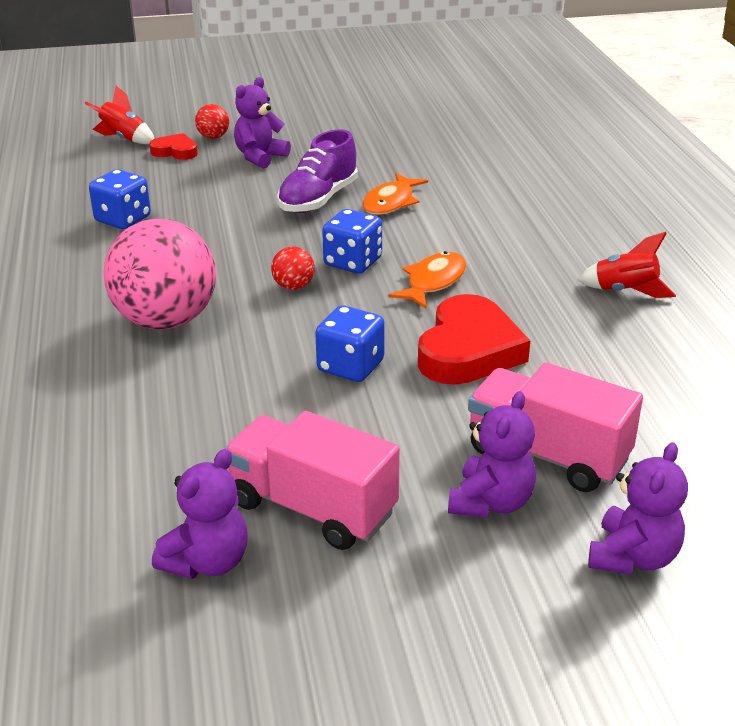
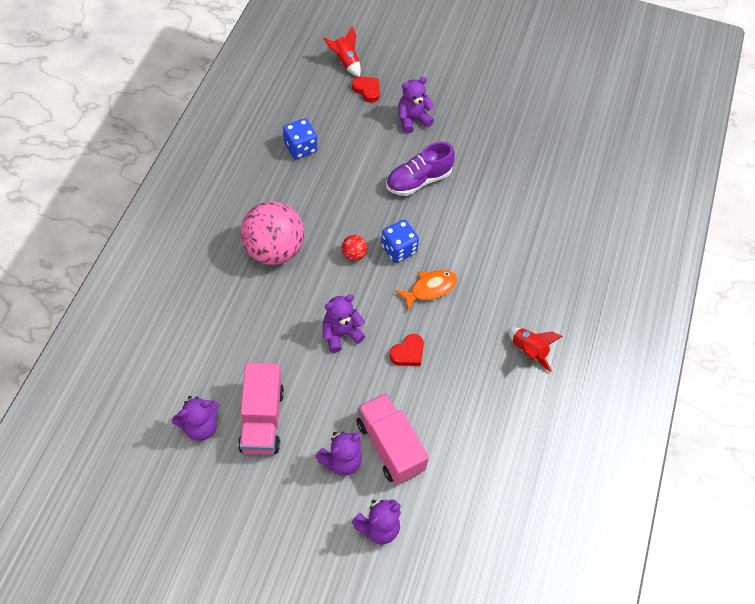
camera: 25 degrees right, 25 degrees up
red ball [195,104,229,139] -> none
pink truck [225,411,400,550] -> pink truck turned 150 degrees counterclockwise [238,362,284,455]
blue dice [315,306,385,382] -> purple teddy bear [323,294,365,353]
orange fish [362,173,428,215] -> none
red heart [418,294,530,385] -> red heart [389,334,424,366], size x0.52

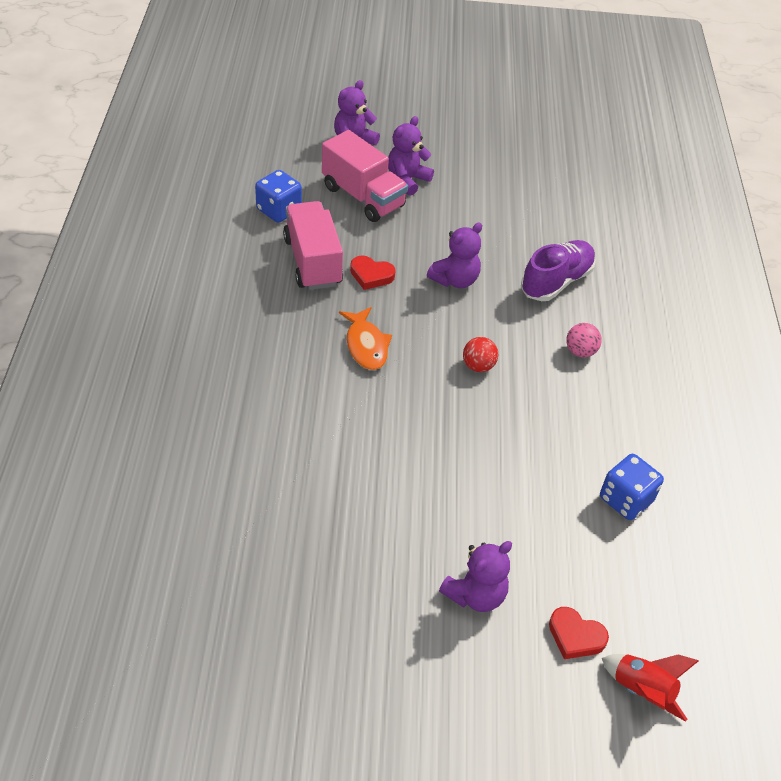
camera: 165 degrees right, 10 degrees down
purple teddy bear [172,396,218,441] -> none
pink truck [238,362,284,455] -> pink truck moved to [283,201,343,290]
pink ball [240,201,304,265] -> pink ball [566,323,602,358], size x0.42
blue dice [381,220,419,263] -> blue dice moved to [255,170,302,223]
purple shoe [386,142,455,196] -> purple shoe moved to [521,240,596,301]
red heart [389,334,424,366] -> red heart turned 105 degrees counterclockwise [350,256,396,290]
orange fish [395,270,457,310] -> orange fish turned 60 degrees counterclockwise [339,307,392,370]
red rocket [508,328,563,372] -> none

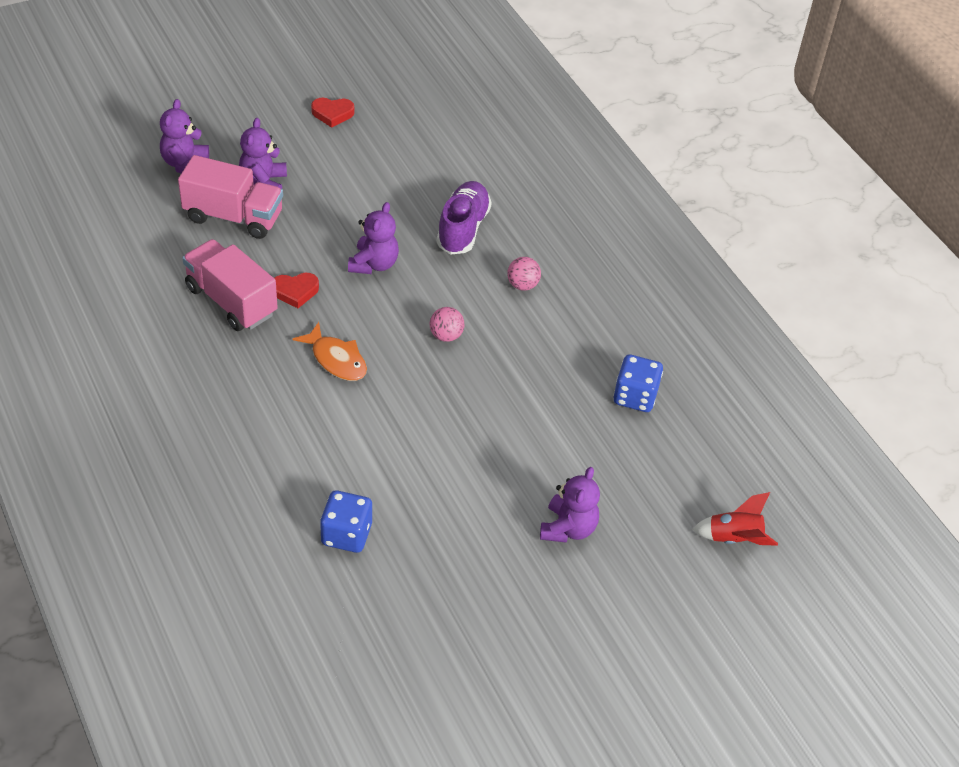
camera: 30 degrees left, 0 degrees up
blue dice [255,170,302,223] -> blue dice moved to [320,490,372,553]
red ball [463,337,498,372] -> pink ball [430,307,464,342]
red heart [549,607,609,659] -> red heart moved to [311,98,354,128]

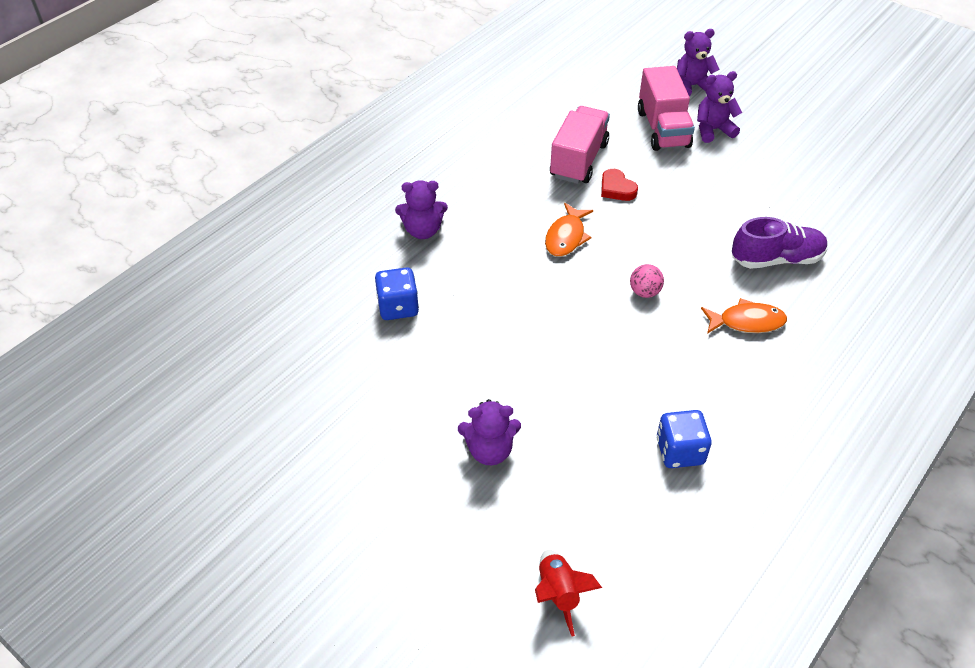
camera: 70 degrees right, 0 degrees up
red heart [311,98,354,128] -> none
purple teddy bear [348,202,399,274] -> purple teddy bear moved to [395,180,448,239]
pink ball [507,257,541,291] -> orange fish [701,298,787,334]

